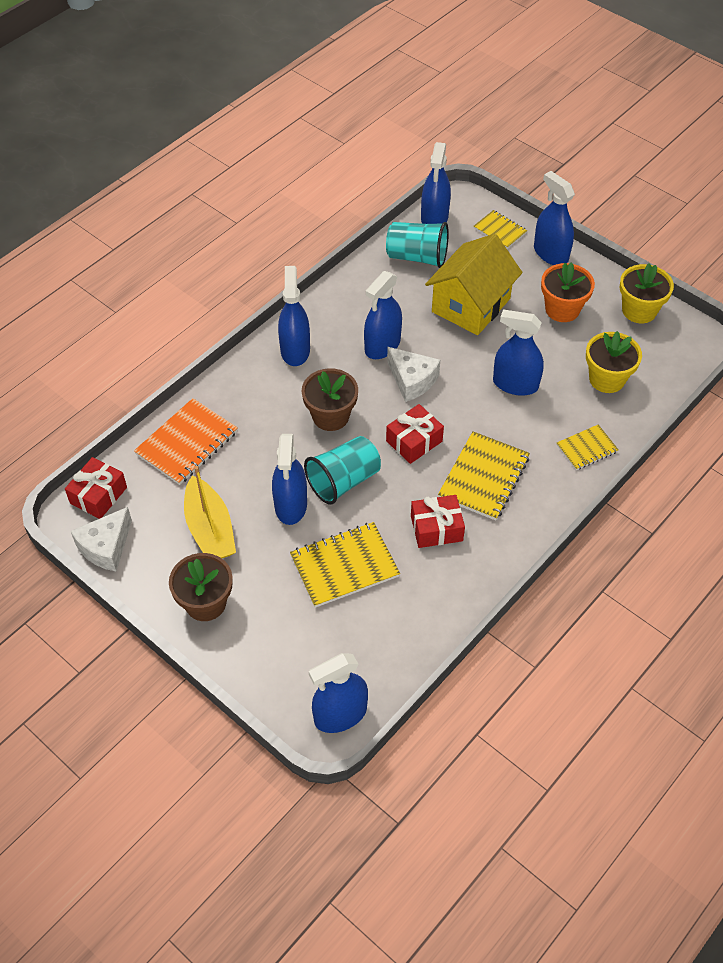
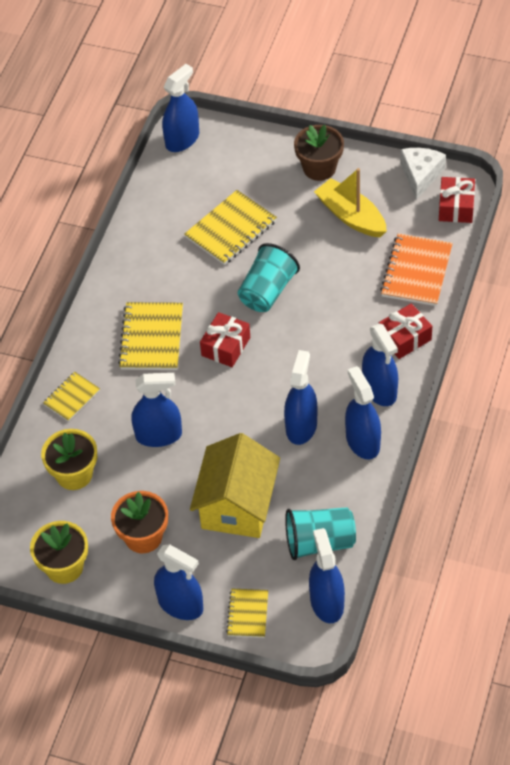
camera: 160 degrees right, 0 degrees up
blue spray bottle [272,434,307,525] -> blue spray bottle moved to [345,366,381,459]
brown flower pot [301,368,358,431] -> none
white cheese [387,347,440,402] -> none
red gift [411,495,465,548] -> red gift moved to [379,303,432,359]
yellow notebook [474,210,527,249] -> yellow notebook turned 75 degrees clockwise [226,589,268,638]

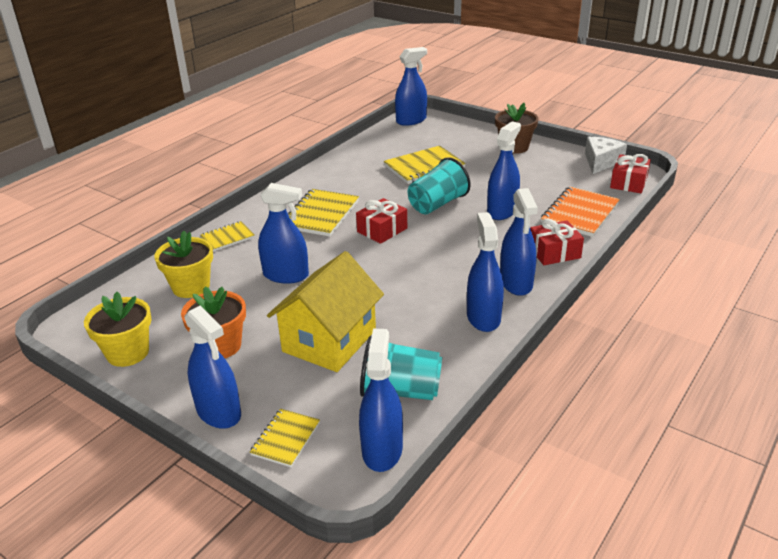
camera: 15 degrees right, 20 degrees down
blue spray bottle [284,350,317,445] -> blue spray bottle moved to [487,121,521,220]
yellow boat [314,168,387,237] -> none

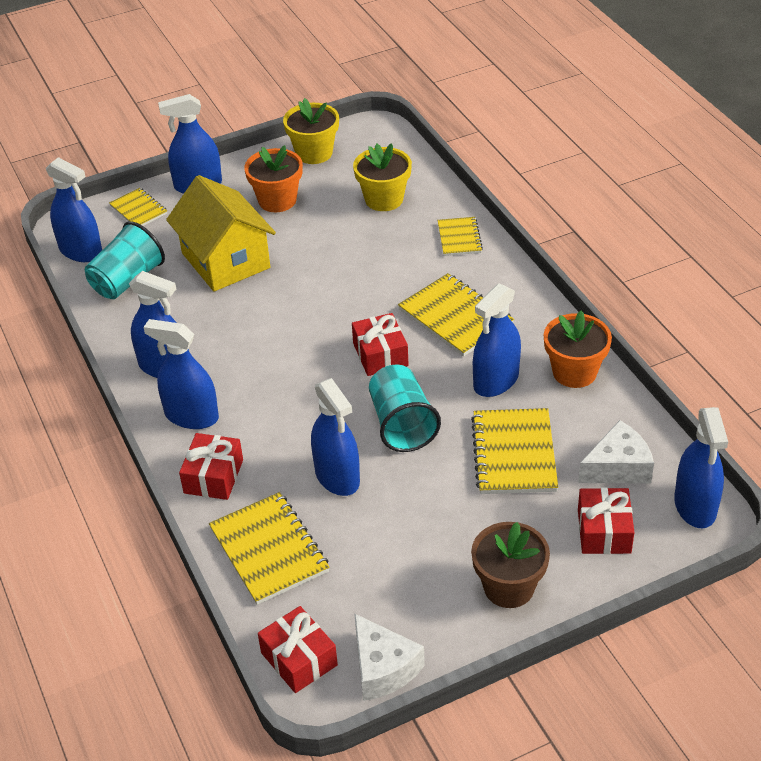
camera: 120 degrees right, 10 degrees up
blue spray bottle [258,183,309,284] -> blue spray bottle moved to [473,284,521,397]
orange notebook [541,186,620,237] -> yellow notebook [209,492,330,605]
none -> orange flower pot [544,311,612,388]
none -> white cheese [578,420,654,484]
none -> red gift [578,487,635,554]

